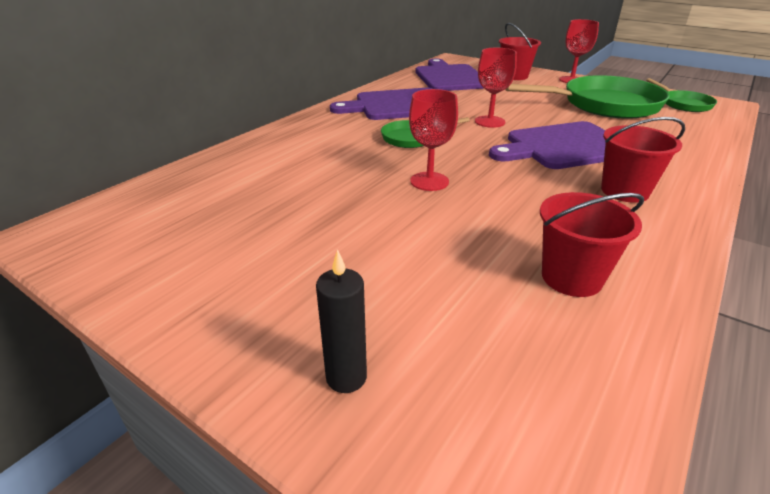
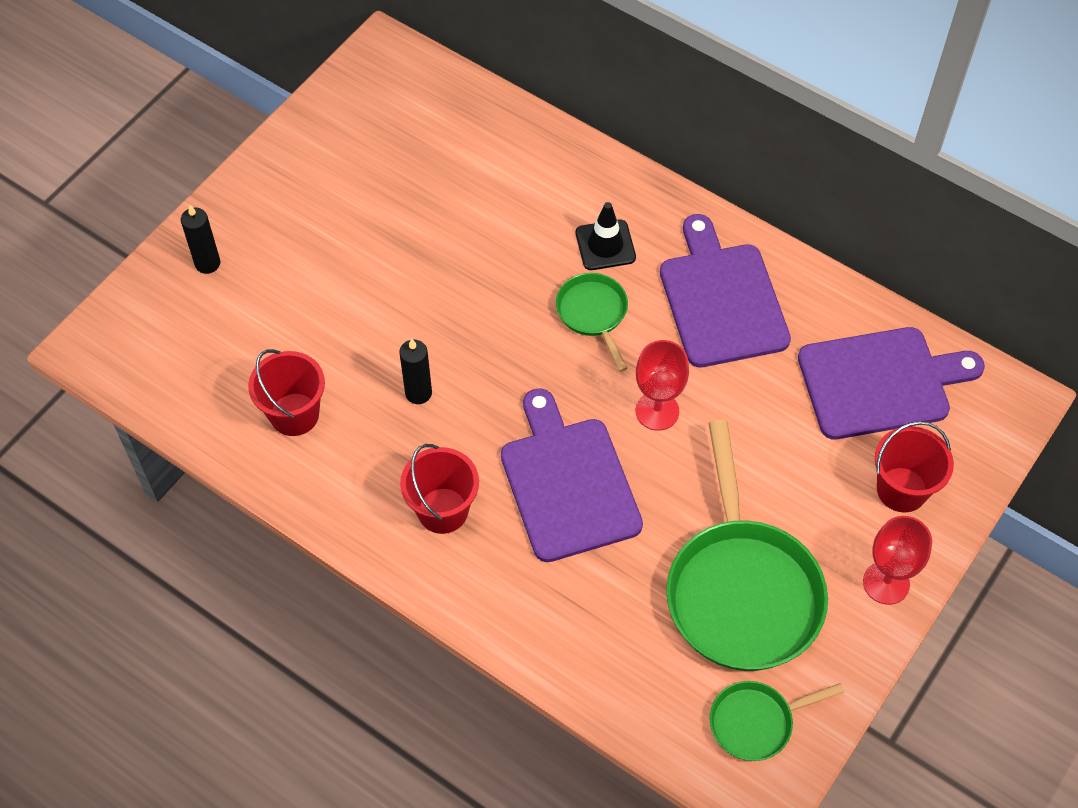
camera: 90 degrees right, 25 degrees up
red goblet [409,89,458,191] -> none
none -> black candle [399,339,432,404]
none -> black traffic cone [576,202,636,270]

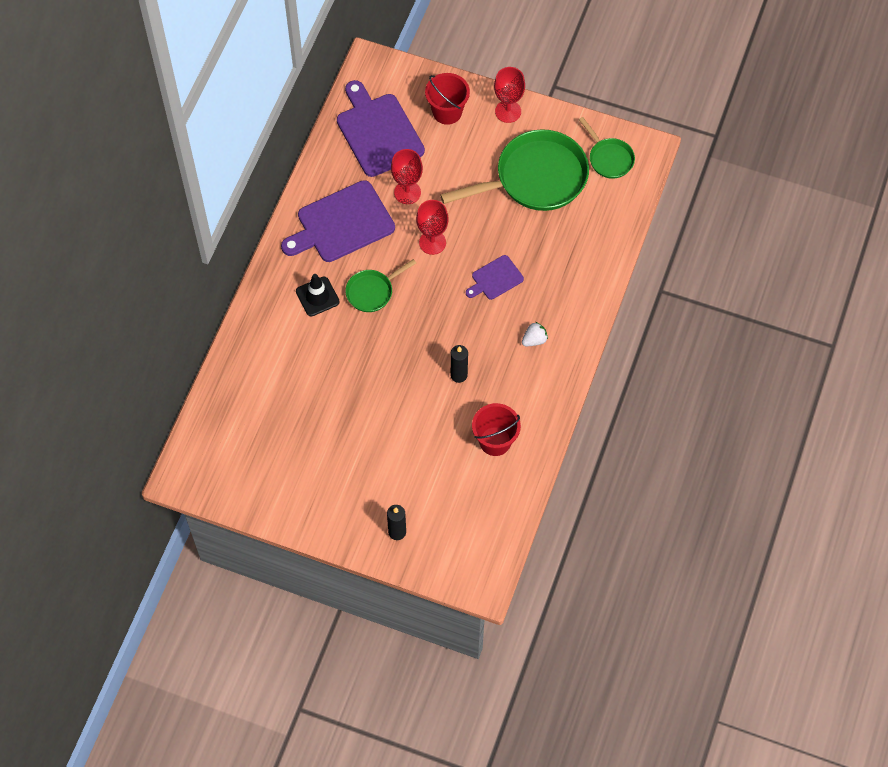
camera: 105 degrees left, 5 degrees up
red bucket [400,444,479,534] -> white strawberry [522,322,548,346]
purple cutting board [501,388,643,562] -> purple cutting board [466,255,524,300], size x0.52
none -> red goblet [391,149,423,204]

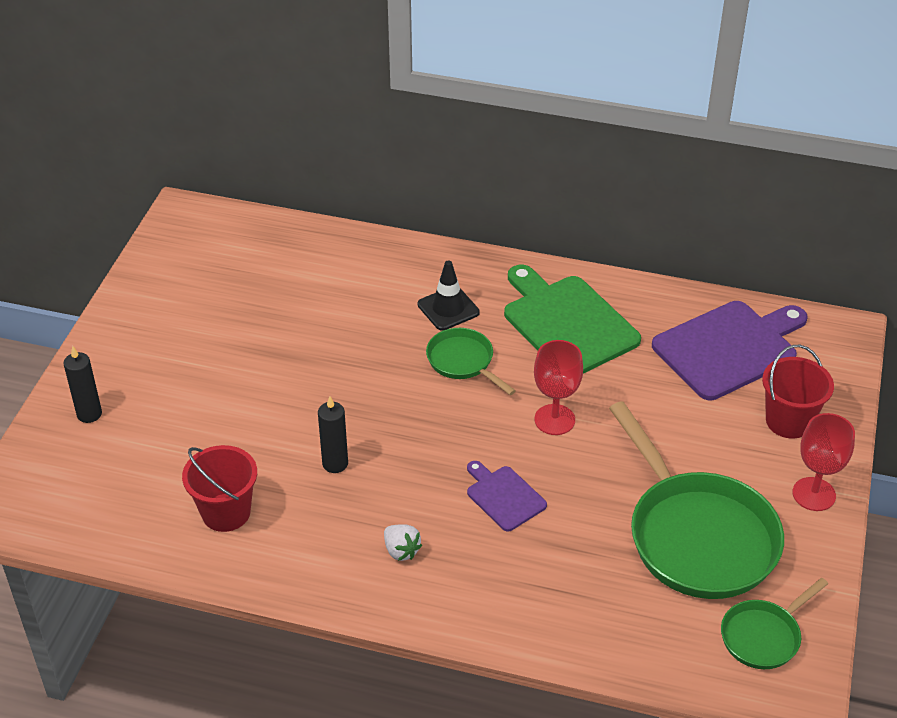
camera: 85 degrees right, 20 degrees down
purple cutting board [281,180,395,262] -> green cutting board [504,265,641,374]
red goblet [391,149,423,204] -> none

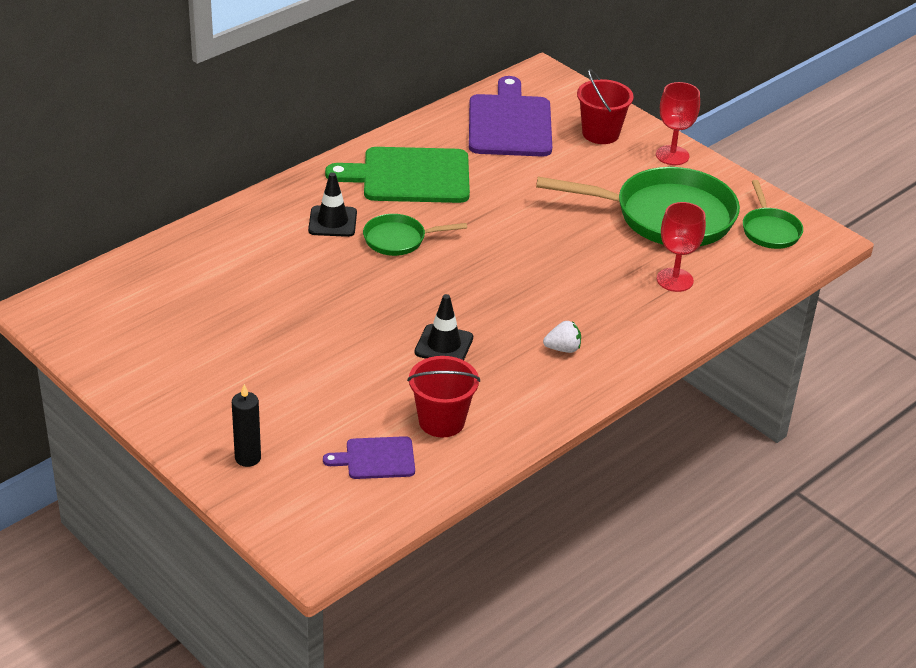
camera: 60 degrees left, 5 degrees down
black candle [318,396,348,473] -> black traffic cone [414,294,473,360]
purple cutting board [467,461,547,532] -> purple cutting board moved to [323,436,415,479]
red goblet [534,340,583,435] -> red goblet moved to [657,202,706,292]

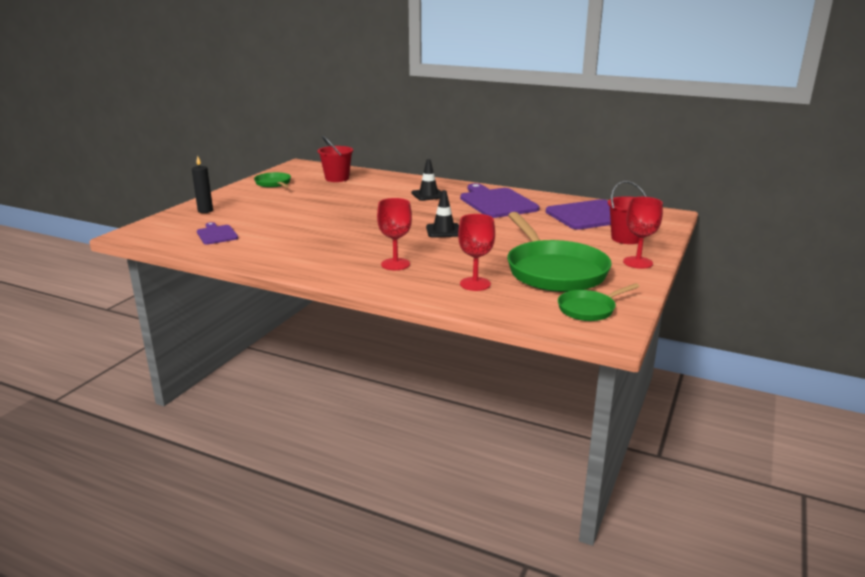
camera: 70 degrees right, 15 degrees down
green cutting board [325,147,470,203] -> purple cutting board [460,183,540,218]
green pan [363,214,467,256] -> green pan moved to [254,172,291,188]
red bucket [407,356,480,438] -> red bucket moved to [318,135,353,182]
black traffic cone [414,294,473,360] -> black traffic cone moved to [426,190,459,238]
white strawberry [543,321,581,353] -> none
none -> red goblet [377,198,412,270]

